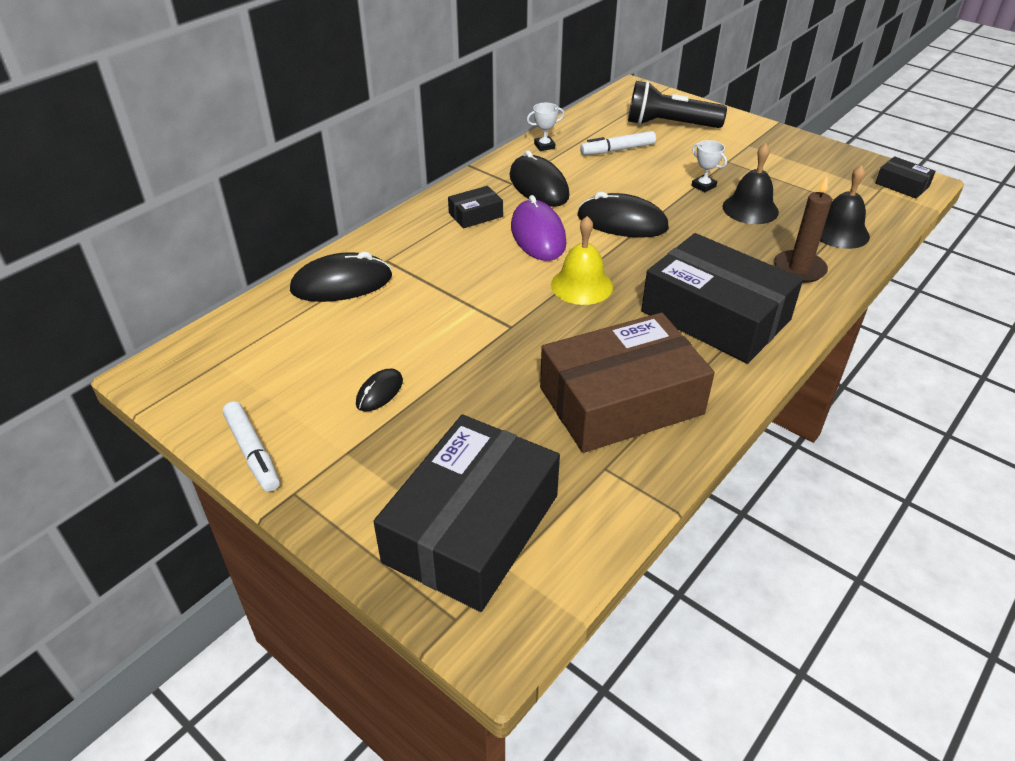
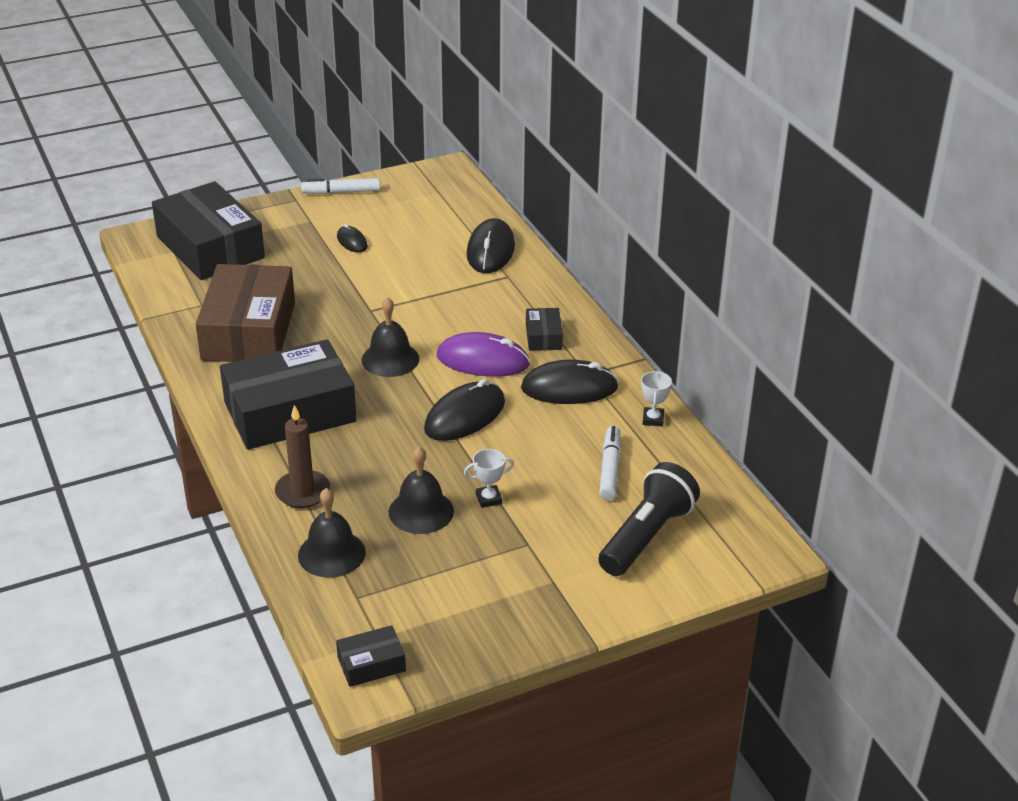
camera: 115 degrees right, 5 degrees down
yellow bell [551,216,613,305] -> black bell [361,297,419,377]

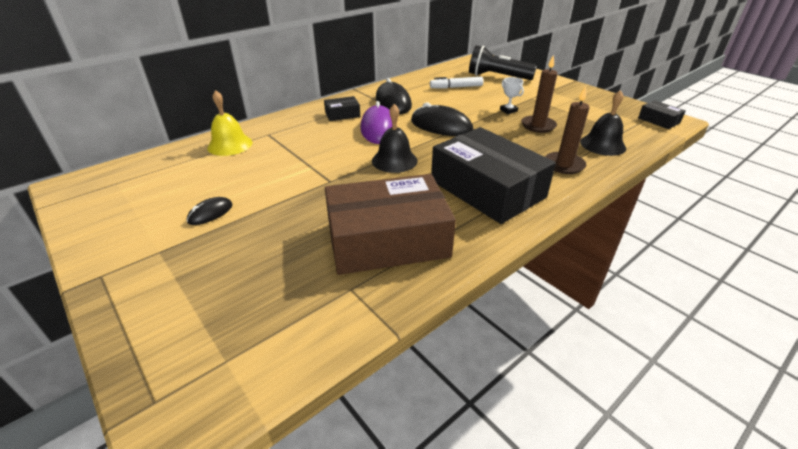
camera: 105 degrees left, 0 degrees up
black box [152,181,265,280] -> none
white marker [301,178,380,194] -> none
black bell [389,447,454,534] -> brown candle [521,55,558,133]
black mouse [467,218,515,273] -> yellow bell [207,90,252,156]
white trophy [641,371,672,427] -> none

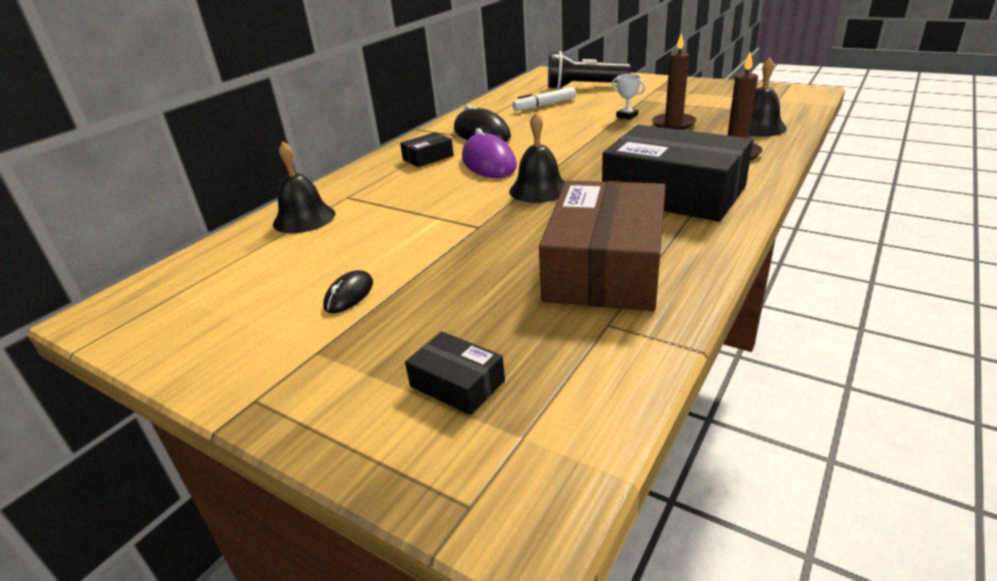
camera: 15 degrees left, 5 degrees down
yellow bell [207,90,252,156] -> black bell [273,142,335,233]
brown box [325,174,456,275] -> brown box turned 45 degrees counterclockwise [539,180,666,311]
black mouse [411,102,473,136] -> none
black box [638,100,686,129] -> black box moved to [405,331,505,415]

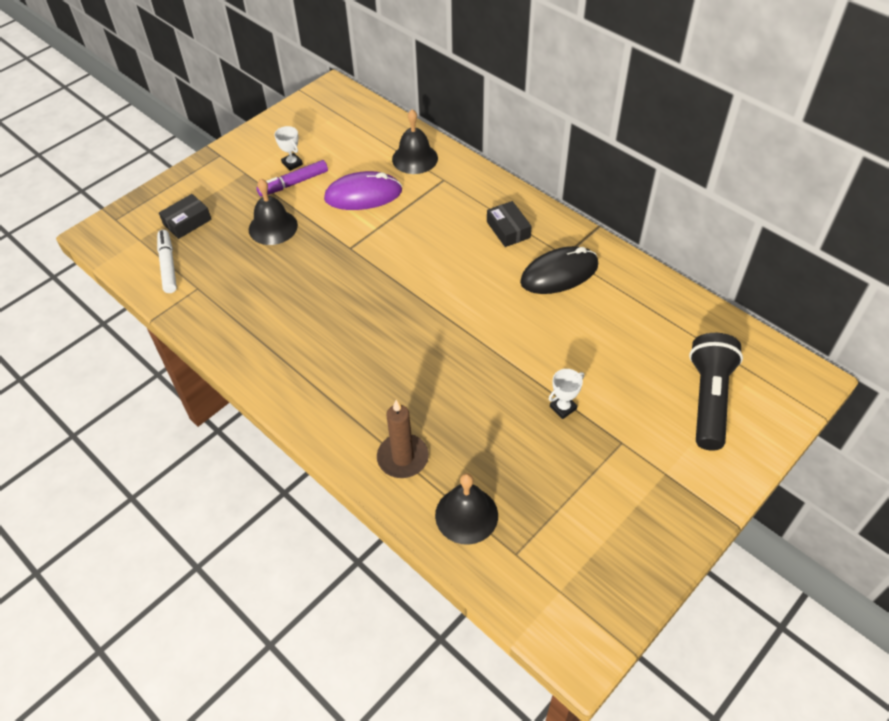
camera: 100 degrees right, 20 degrees up
black mouse [323,270,373,313] -> purple marker [256,160,328,197]
purple mouse [462,128,517,178] -> purple mouse moved to [324,171,402,210]
black bell [509,113,565,203] -> black bell moved to [249,179,298,245]
white marker [512,87,576,111] -> white marker moved to [157,230,177,293]
brown box [539,180,666,311] -> none
black box [602,125,753,222] -> none
brown candle [652,33,696,130] -> none
none -> white trophy [274,126,303,171]

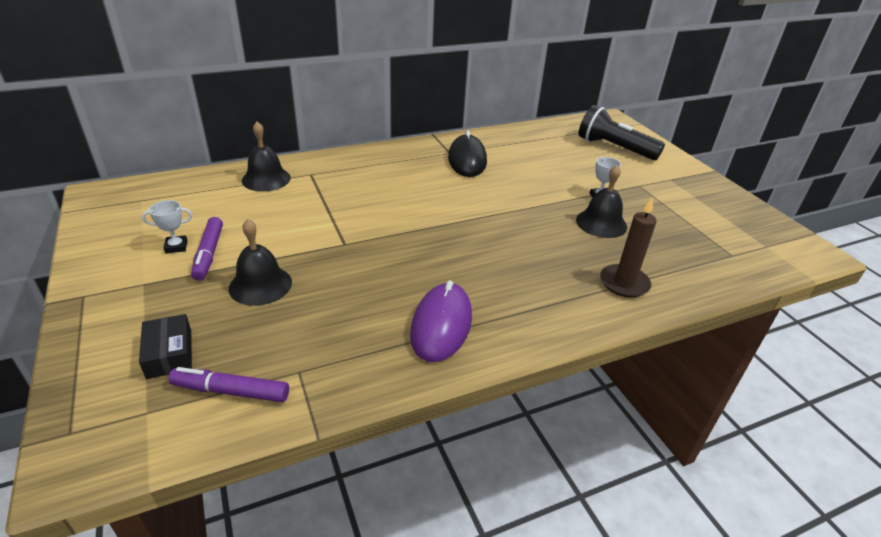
camera: 70 degrees left, 15 degrees down
white marker [157,230,177,293] -> purple marker [168,367,289,402]
purple mouse [324,171,402,210] -> purple mouse moved to [410,280,472,362]
black bell [435,473,498,545] -> black bell moved to [576,165,627,238]
black box [487,201,532,247] -> none

